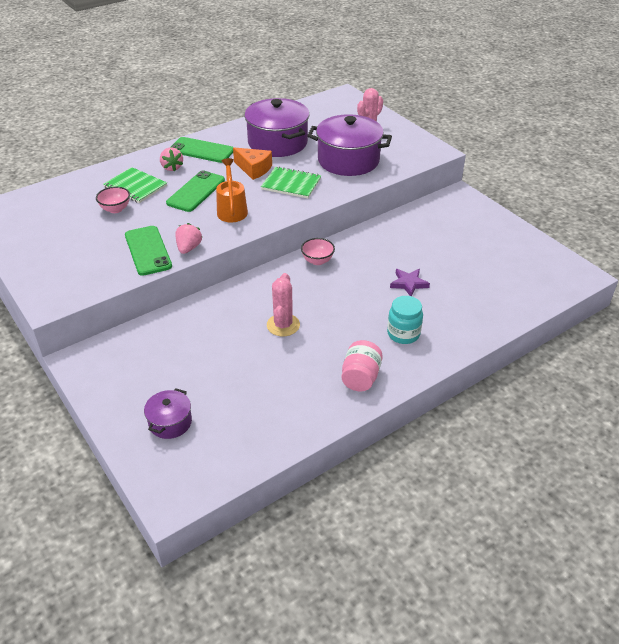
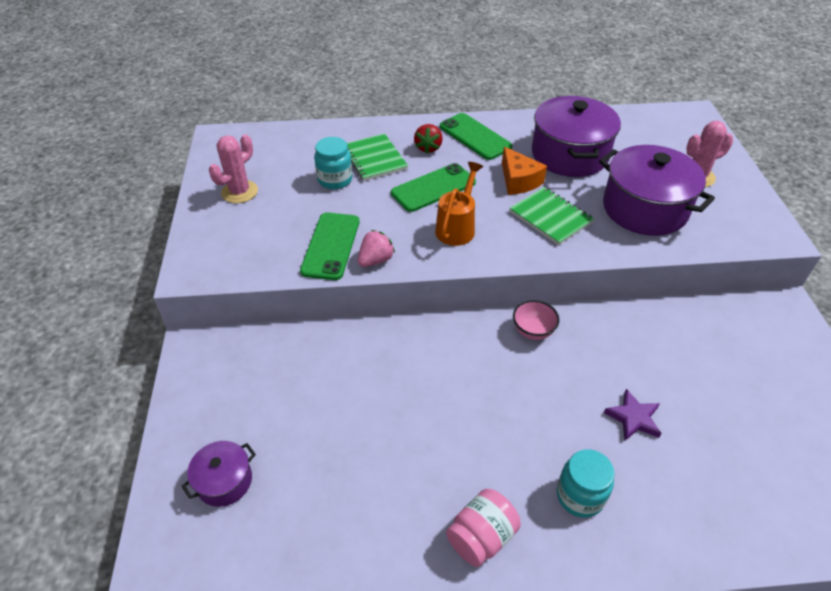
camera: 30 degrees right, 5 degrees up
pink bowl [96,187,130,213] -> turquoise jar [314,137,353,189]
pink strawberry [160,147,183,172] -> red strawberry [414,124,443,154]
pink cactus [267,273,300,336] -> pink cactus moved to [209,135,258,203]

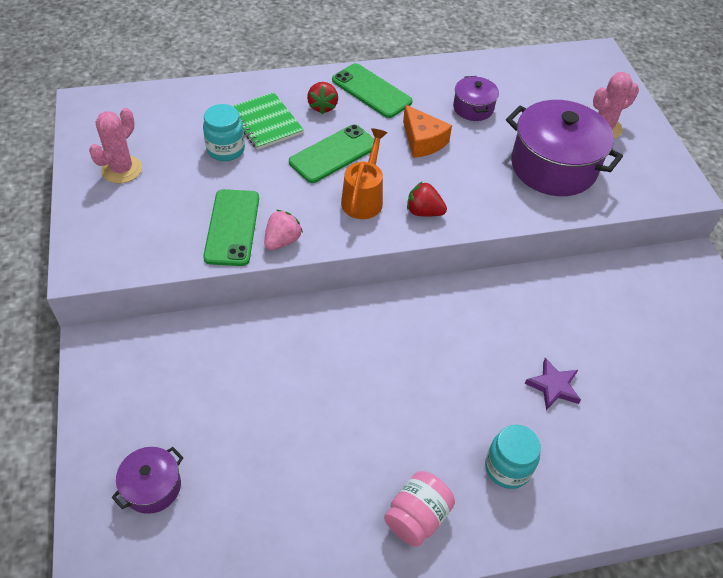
camera: 10 degrees left, 5 degrees up
green notebook [510,187,594,245] -> none
pink bowl [513,300,559,340] -> none
purple pot [532,96,621,177] -> purple pot [453,76,499,121], size x0.50
none -> red strawberry [407,182,447,216]

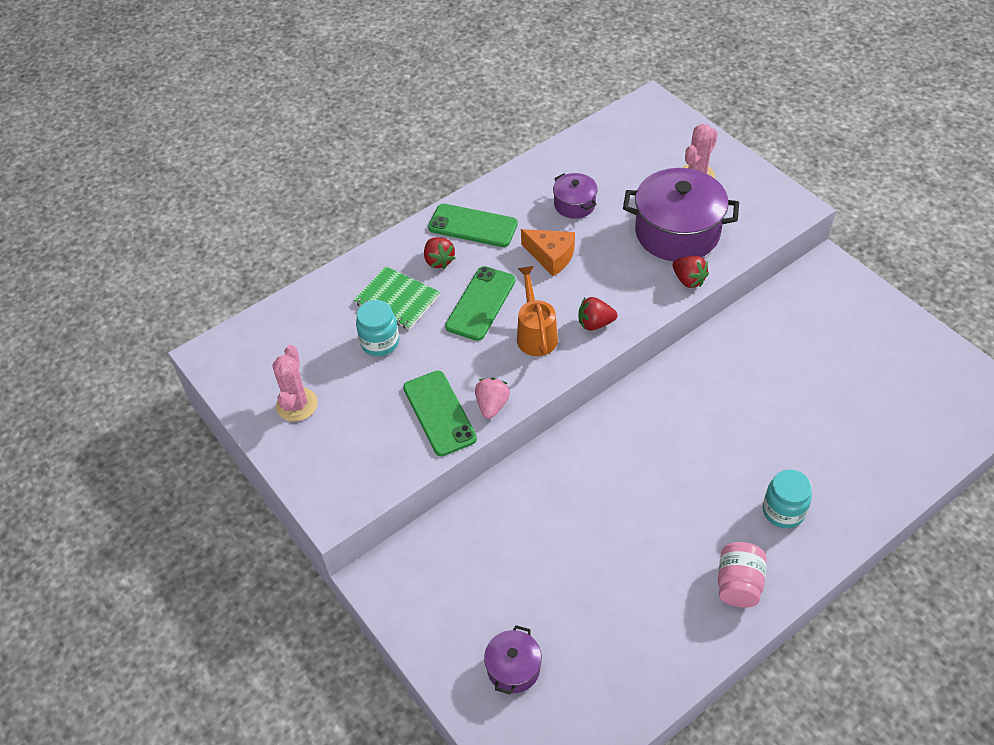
camera: 20 degrees left, 0 degrees up
purple star [525,358,581,410] -> none
none -> red strawberry [673,256,709,288]

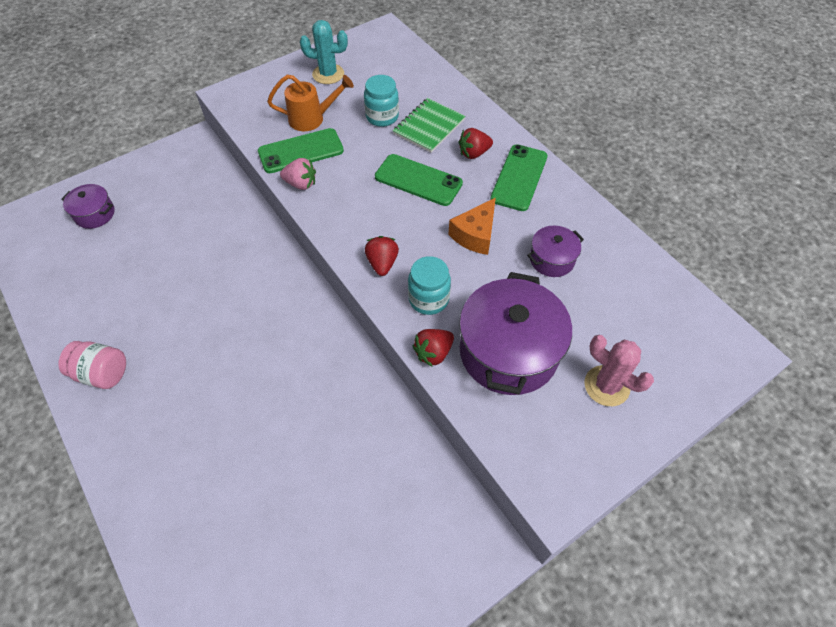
camera: 90 degrees right, 5 degrees up
pink cactus [272,345,318,422] -> turquoise cactus [300,20,348,84]
orange watering can [517,266,558,356] -> orange watering can moved to [267,75,354,131]
turquoise jar [763,469,812,528] -> turquoise jar moved to [408,256,451,315]

